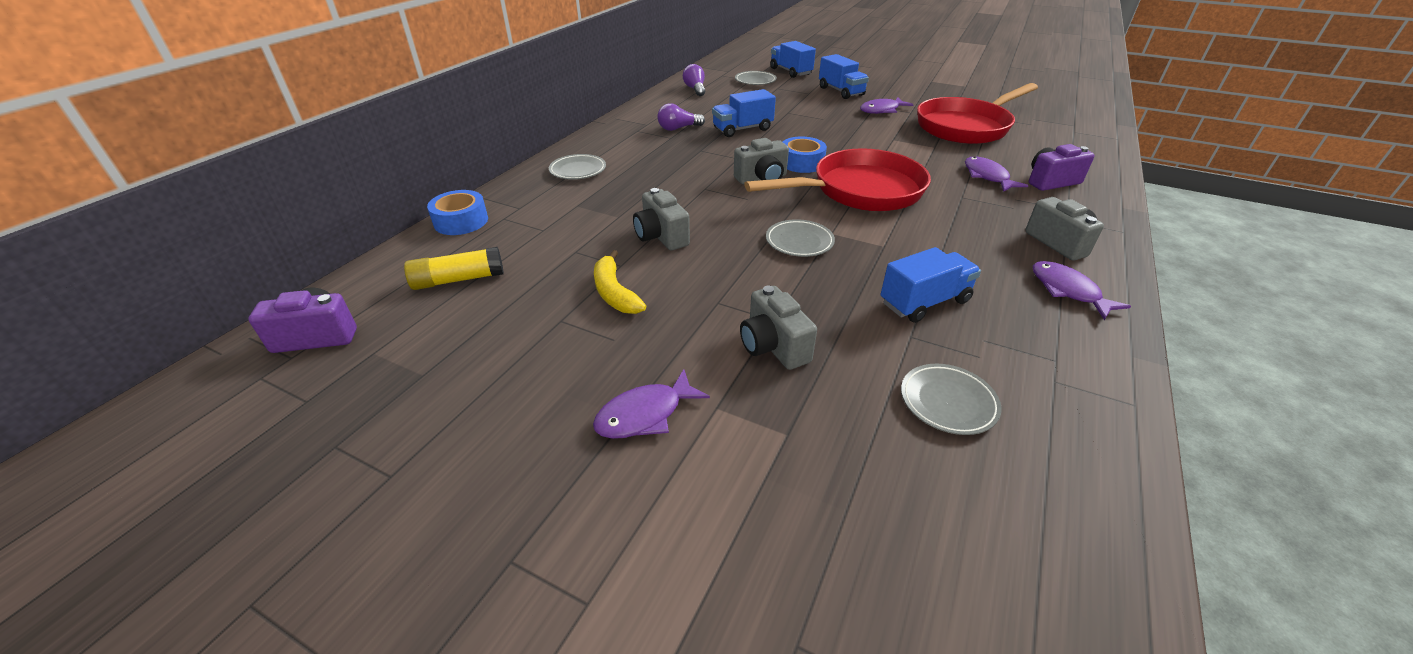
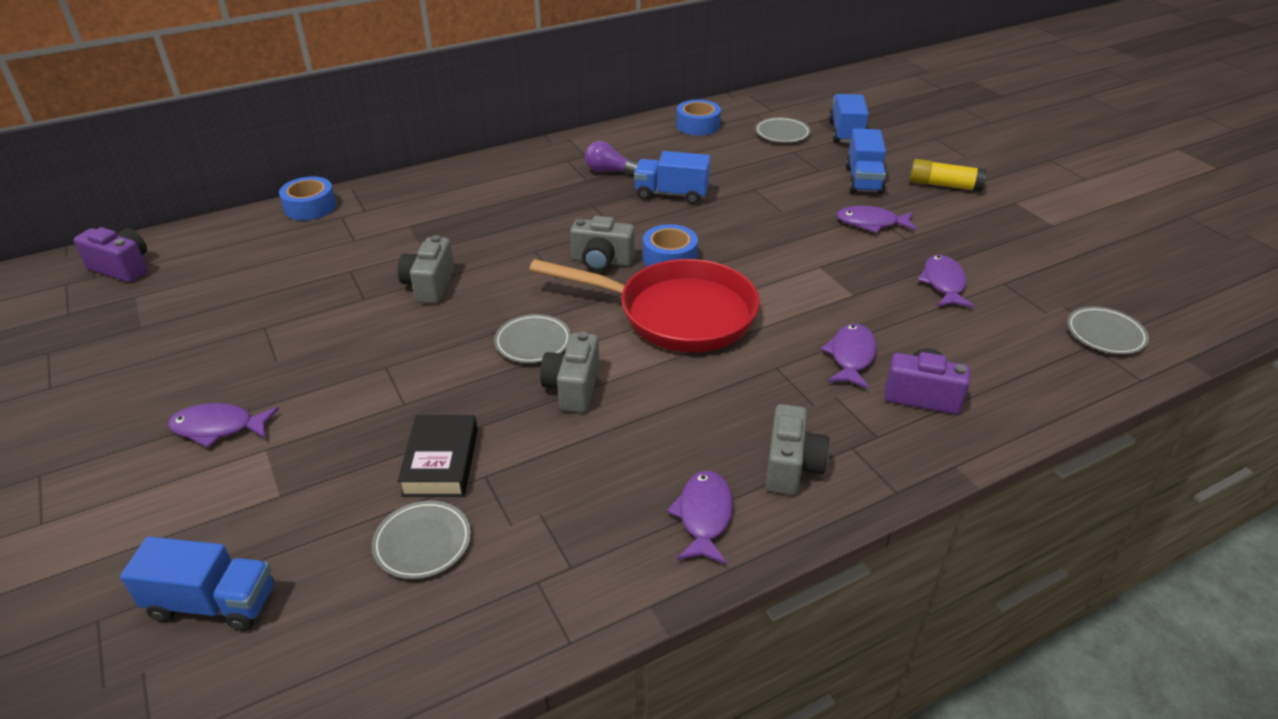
camera: 35 degrees right, 0 degrees up
yellow glue stick [404,247,504,290] -> yellow glue stick moved to [910,159,987,192]
grey plate [549,154,606,180] -> grey plate moved to [1067,307,1149,354]
yellow banana [594,250,646,314] -> none
purple light bulb [683,64,705,96] -> blue tape [676,100,721,136]
grey camera [740,286,817,370] -> grey camera moved to [540,331,599,413]
blue truck [881,247,981,323] -> blue truck moved to [120,537,274,631]
red pan [917,83,1038,144] -> purple fish [918,255,975,308]
none -> black book [397,415,478,497]

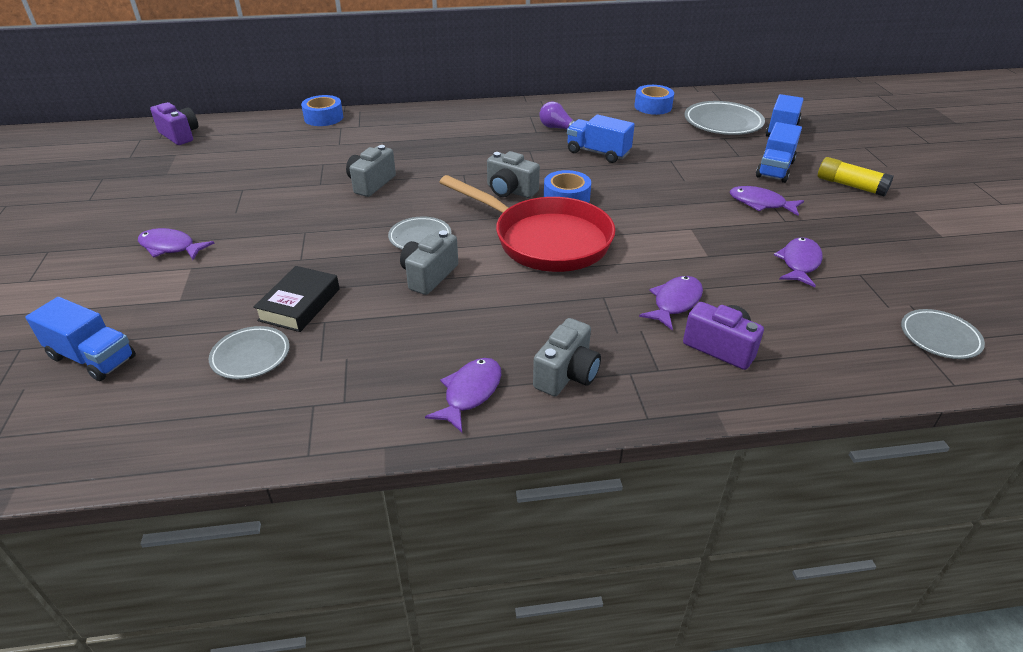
camera: 20 degrees right, 0 degrees up
grey plate [755,117,811,143] -> grey plate [684,101,765,135], size x1.61

